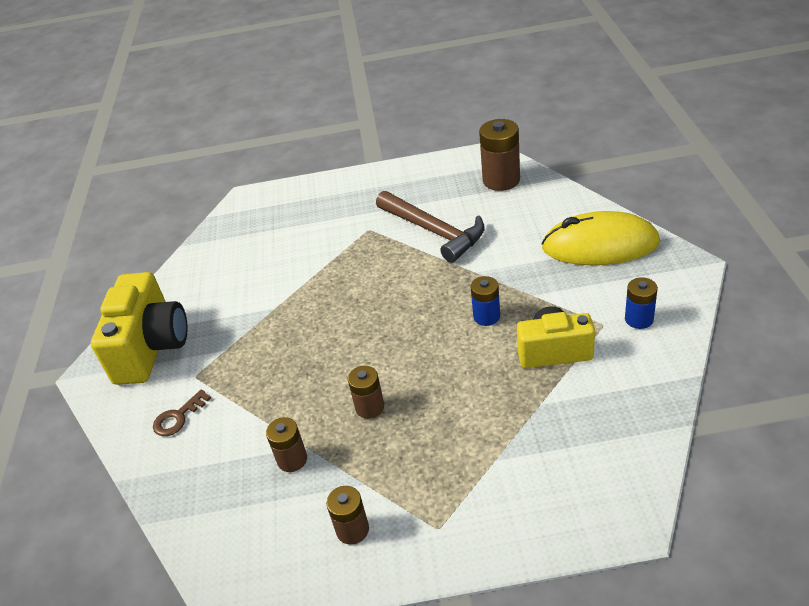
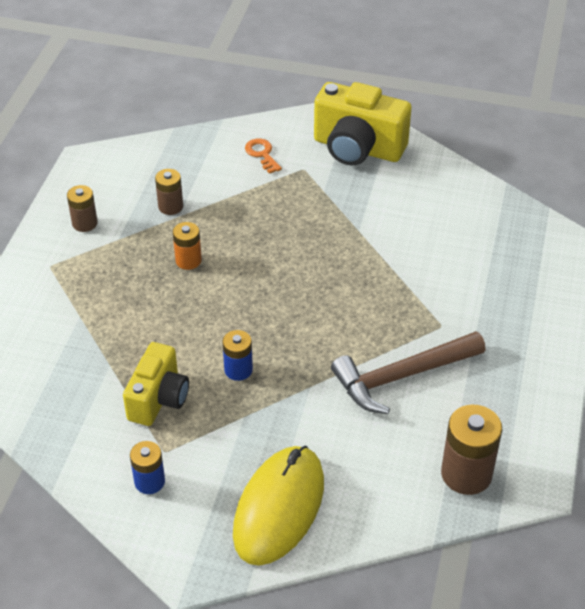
camera: 105 degrees right, 5 degrees up
brown key [153,390,211,436] -> orange key [245,138,282,174]
brown battery [348,366,384,419] -> orange battery [173,222,202,270]

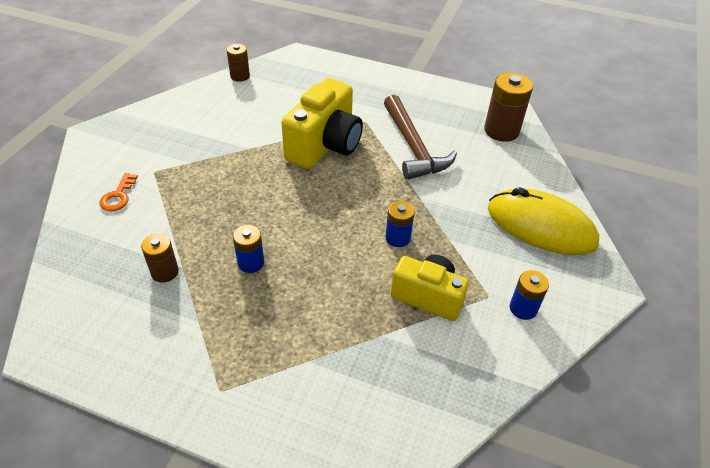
camera: 85 degrees left, 0 degrees up
brown battery [67,185,98,232] -> brown battery moved to [227,44,250,82]
orange battery [173,222,202,270] -> blue battery [233,225,264,273]
orange key [245,138,282,174] -> orange key turned 60 degrees counterclockwise [100,173,138,211]
yellow camera [314,82,411,166] -> yellow camera moved to [281,78,363,169]

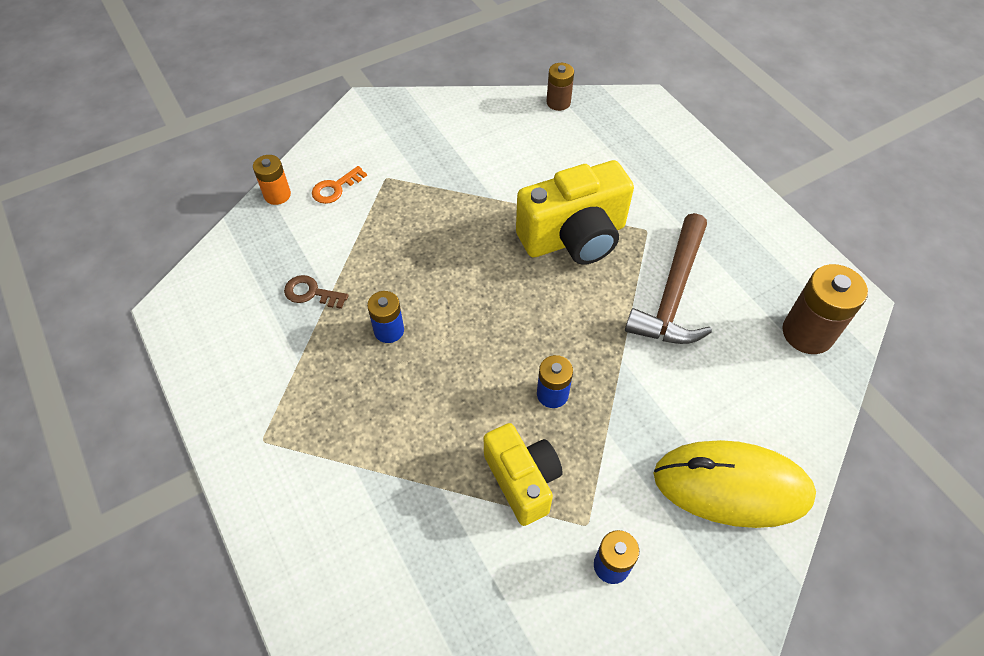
camera: 40 degrees right, 10 degrees up
brown battery [141,234,179,283] -> brown key [284,275,349,309]
yellow mouse [488,187,599,255] -> yellow mouse turned 60 degrees counterclockwise [653,440,816,528]
none -> orange battery [253,155,291,205]

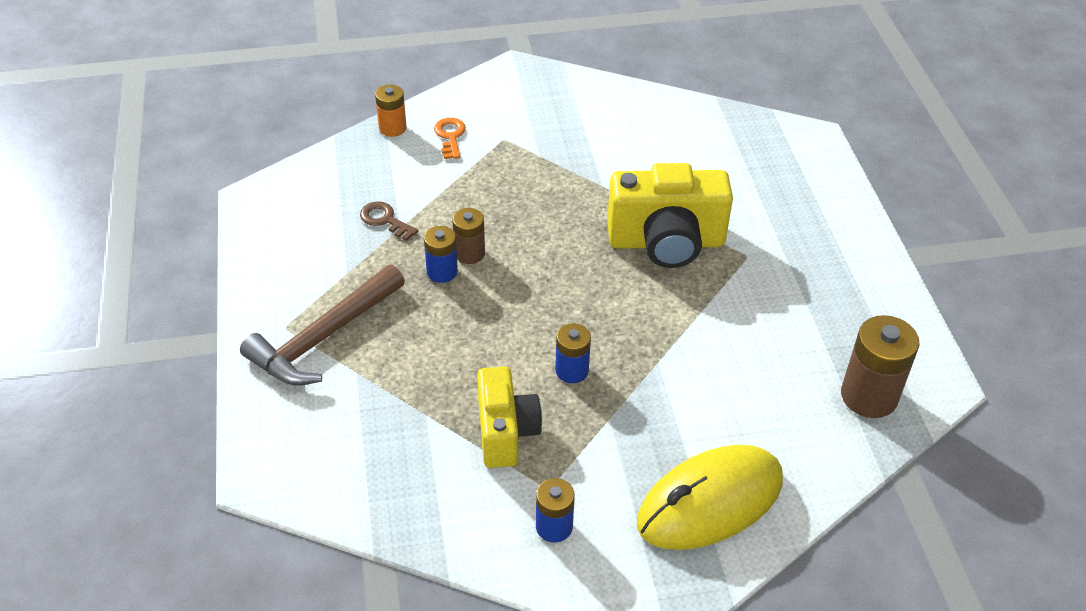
camera: 20 degrees right, 10 degrees down
orange key [312,166,367,204] -> orange key turned 105 degrees clockwise [434,118,466,159]
brown battery [546,63,574,111] -> brown battery moved to [452,208,485,264]
brown hammer [625,213,712,344] -> brown hammer moved to [240,265,405,385]
yellow mouse [653,440,816,528] -> yellow mouse turned 60 degrees counterclockwise [637,445,783,550]

